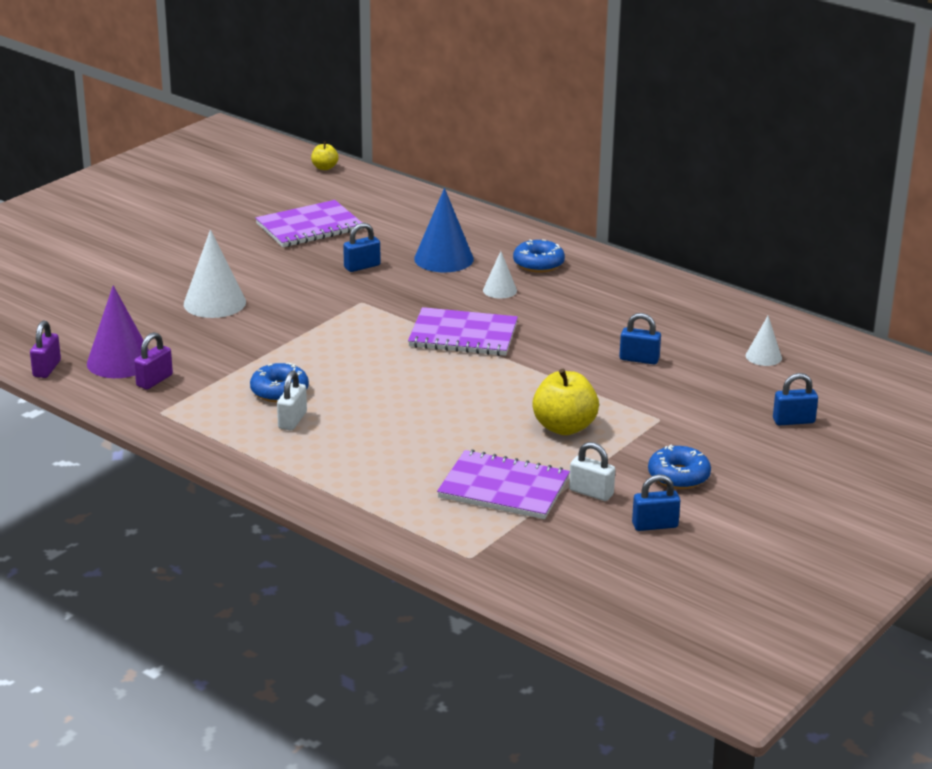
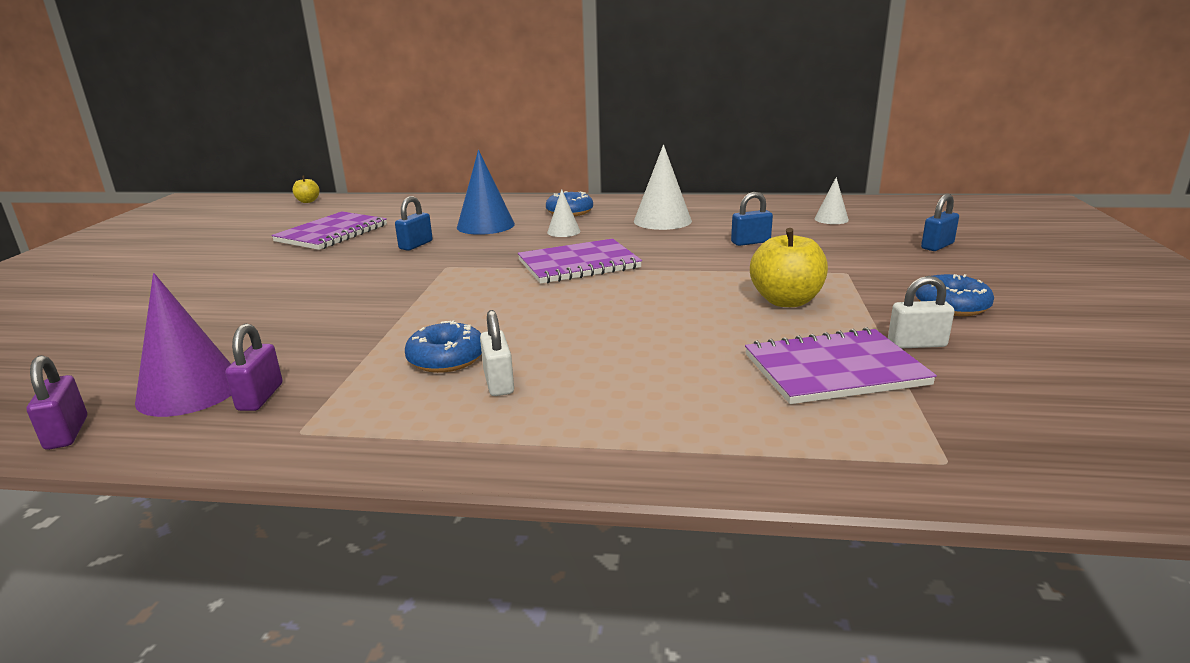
camera: 30 degrees left, 5 degrees down
white cone [184,230,246,318] -> white cone moved to [634,144,692,230]
blue padlock [632,474,680,531] -> none

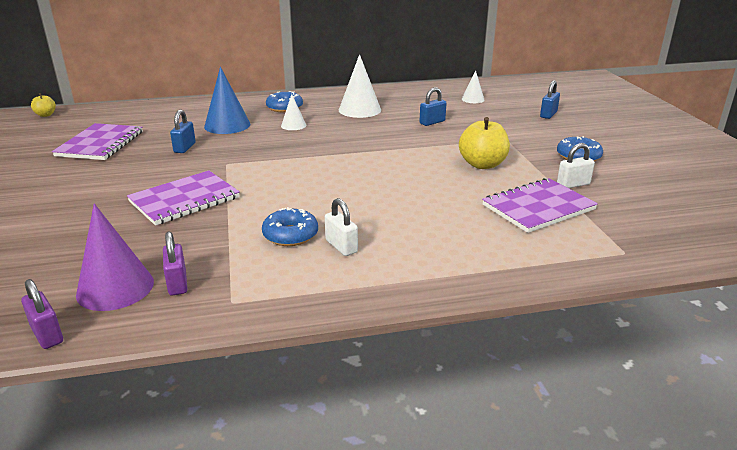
camera: 20 degrees left, 5 degrees up
purple notebook [518,239,642,284] -> purple notebook moved to [127,171,240,226]

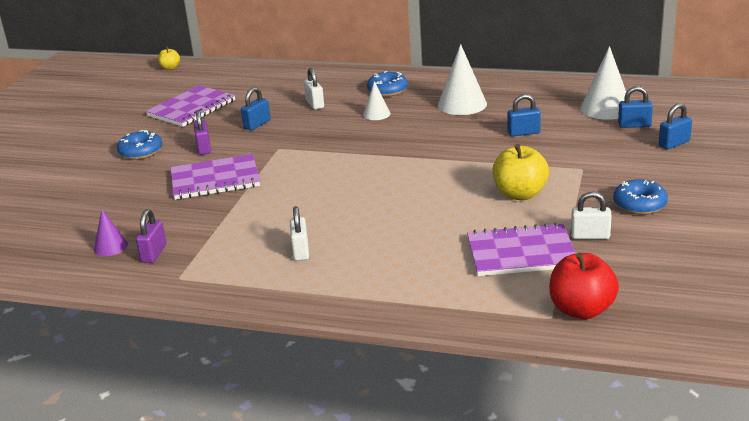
camera: 30 degrees right, 0 degrees up
purple padlock [21,279,63,349] -> purple padlock moved to [194,110,211,155]
purple cone [76,204,154,311] -> purple cone [94,210,128,256], size x0.56
blue cone [204,67,250,134] -> white padlock [304,68,324,110]
blue donut [262,207,318,246] -> blue donut moved to [117,130,162,160]
white cone [462,70,485,103] -> white cone [580,46,626,120], size x1.80
none -> red apple [549,252,619,319]
none -> blue padlock [618,86,653,128]

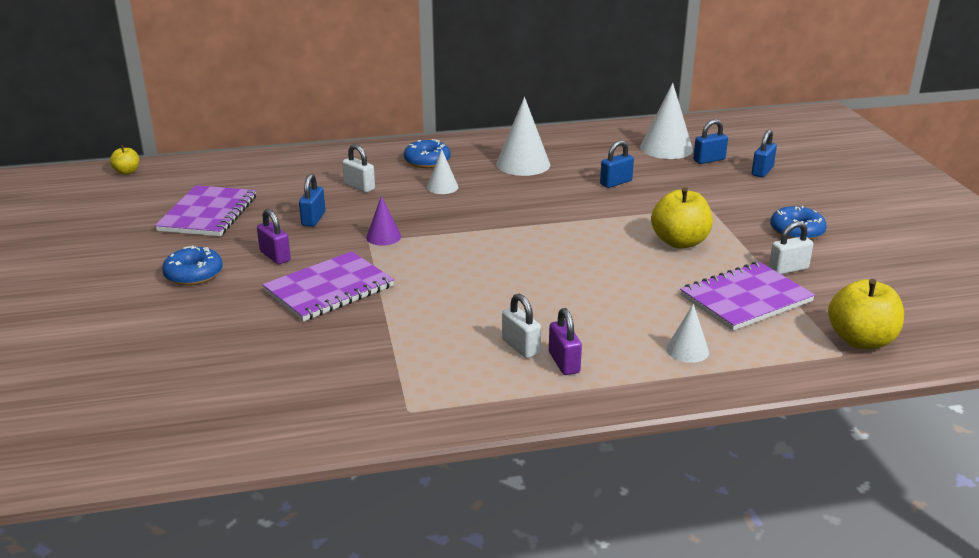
camera: 30 degrees left, 0 degrees up
purple cone [94,210,128,256] -> purple cone moved to [366,196,401,246]
purple padlock [136,209,166,263] -> purple padlock moved to [549,308,582,375]
red apple [549,252,619,319] -> yellow apple [828,279,904,349]
none -> white cone [666,304,709,363]

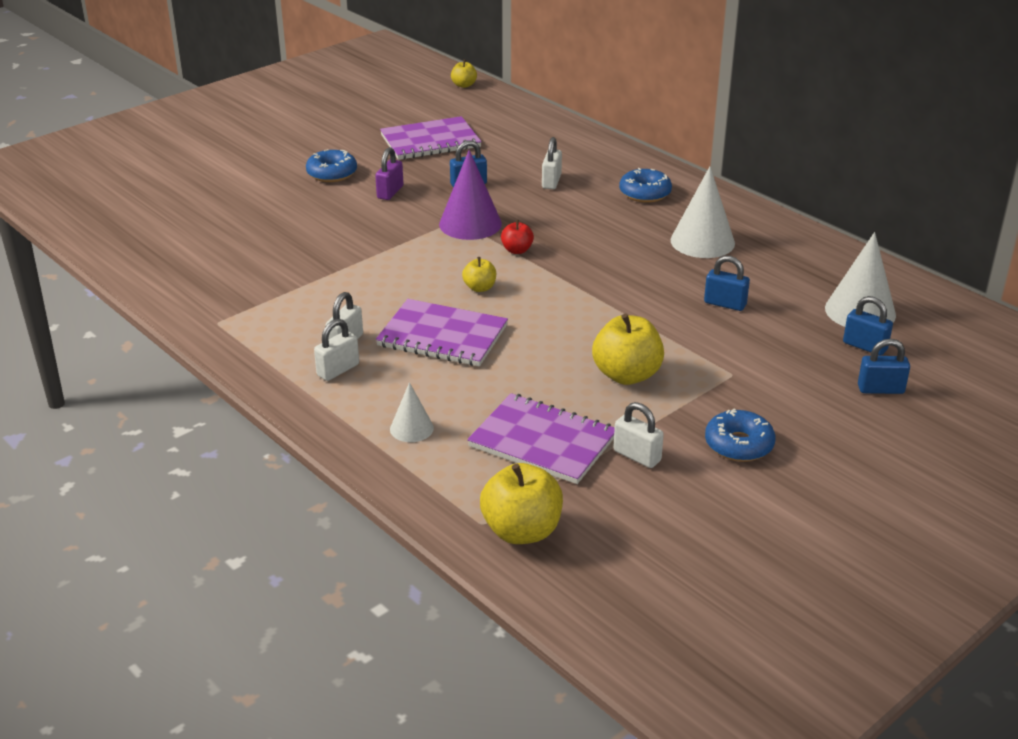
camera: 60 degrees right, 5 degrees up
purple notebook [262,251,394,322] -> purple notebook moved to [376,299,508,367]
purple cone [366,196,401,246] -> purple cone [439,150,502,240], size x1.80
white cone [427,149,458,194] -> none
purple padlock [549,308,582,375] -> white padlock [314,319,359,381]
none -> yellow apple [462,257,496,292]
none -> red apple [501,220,534,254]

